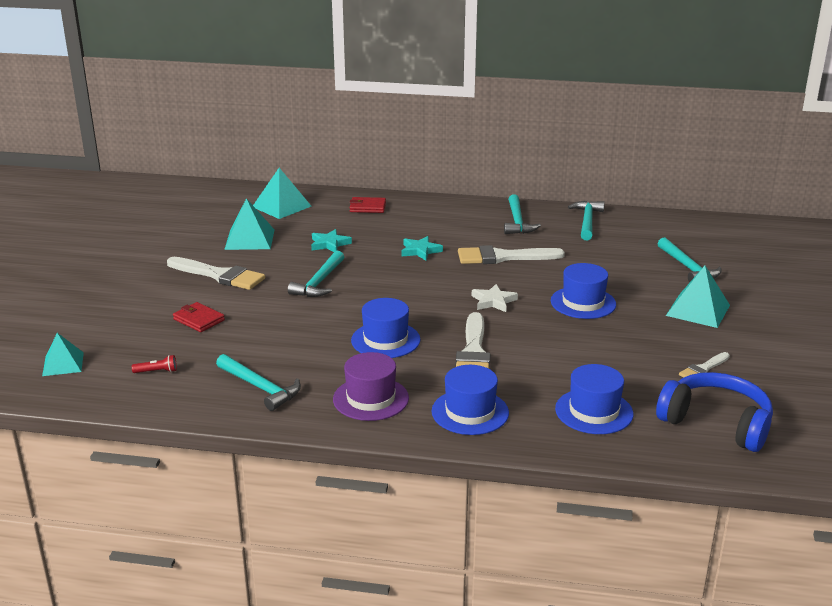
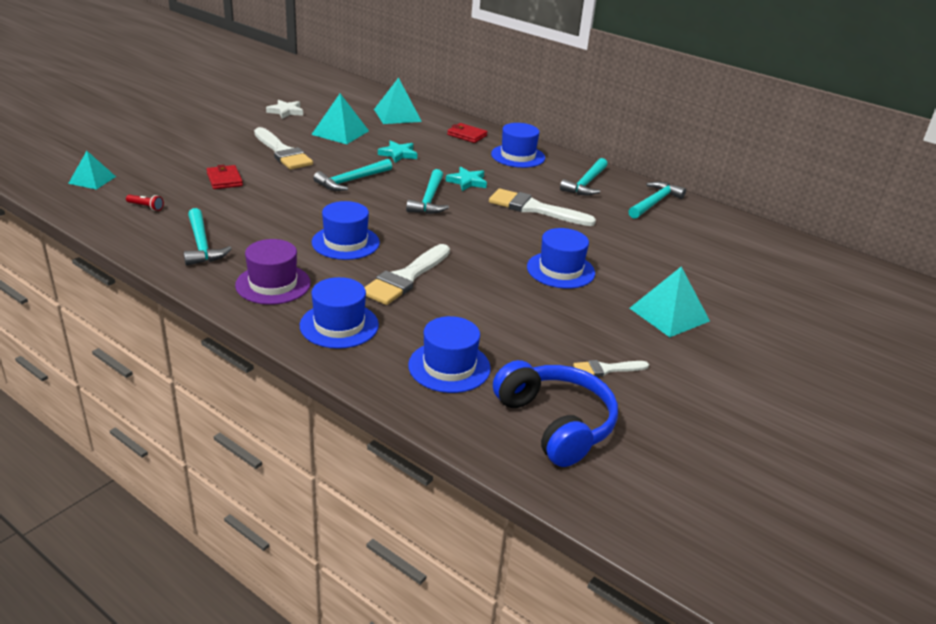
camera: 25 degrees right, 5 degrees up
white star [472,284,518,312] -> white star moved to [266,100,303,119]
turquoise hammer [657,237,721,283] -> turquoise hammer moved to [406,169,449,214]
none -> blue hat [491,123,545,168]

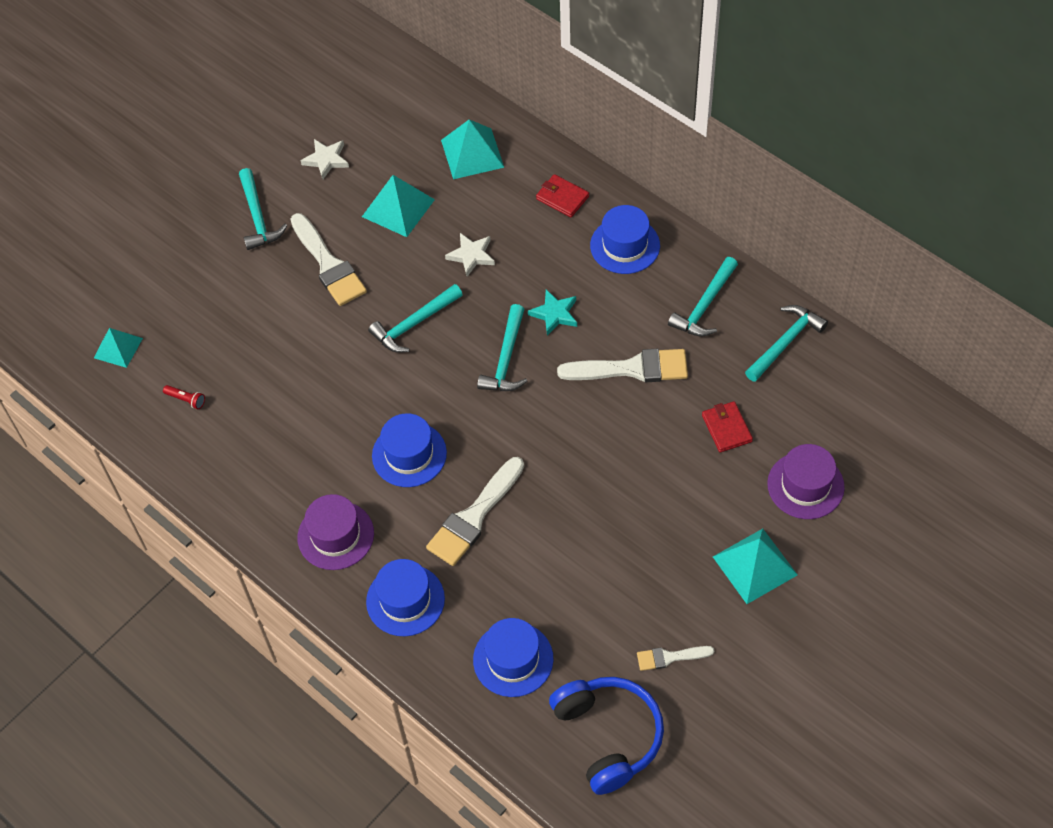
camera: 10 degrees right, 25 degrees up
turquoise hammer [184,208,232,265] -> turquoise hammer moved to [239,168,288,250]
red wallet [206,165,243,189] -> red wallet moved to [702,401,753,452]
turquoise star [378,141,417,163] -> white star [445,233,495,276]
white brush [489,188,596,226] -> white brush turned 150 degrees clockwise [557,349,688,382]
blue hat [527,228,595,289] -> none
none -> purple hat [767,444,845,519]

